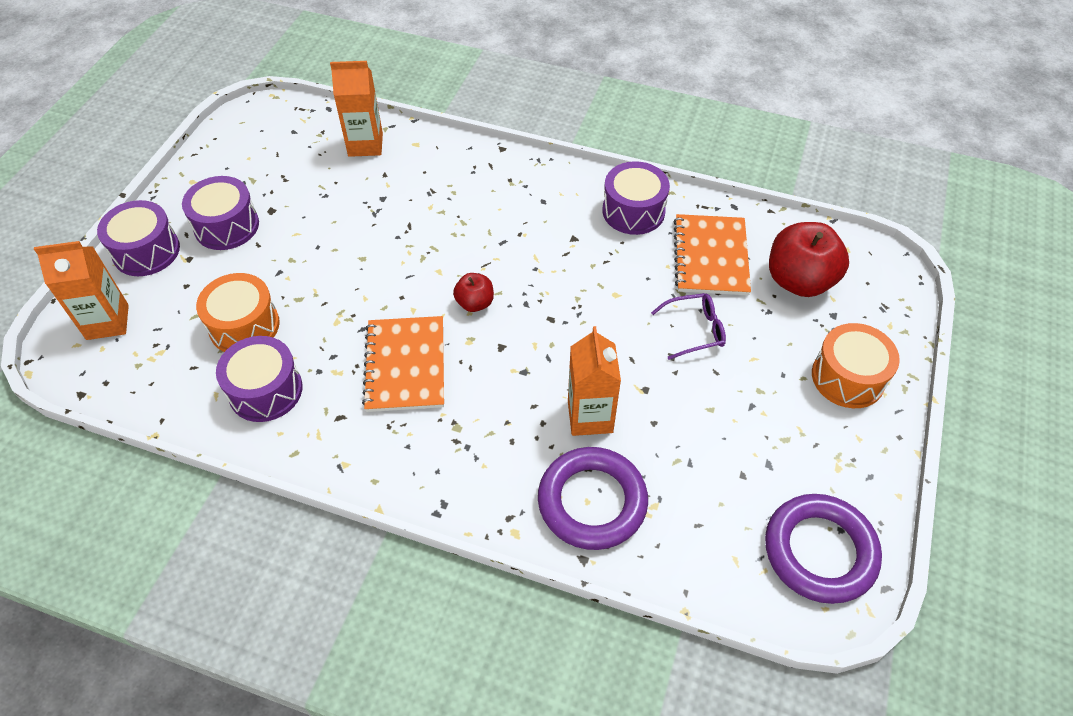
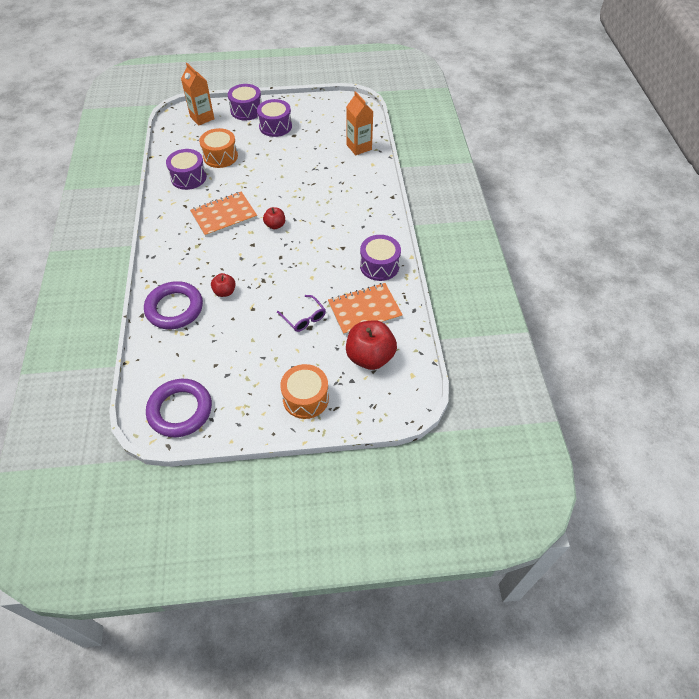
camera: 65 degrees right, 0 degrees up
orange carton [568,326,621,436] -> red apple [211,273,236,297]

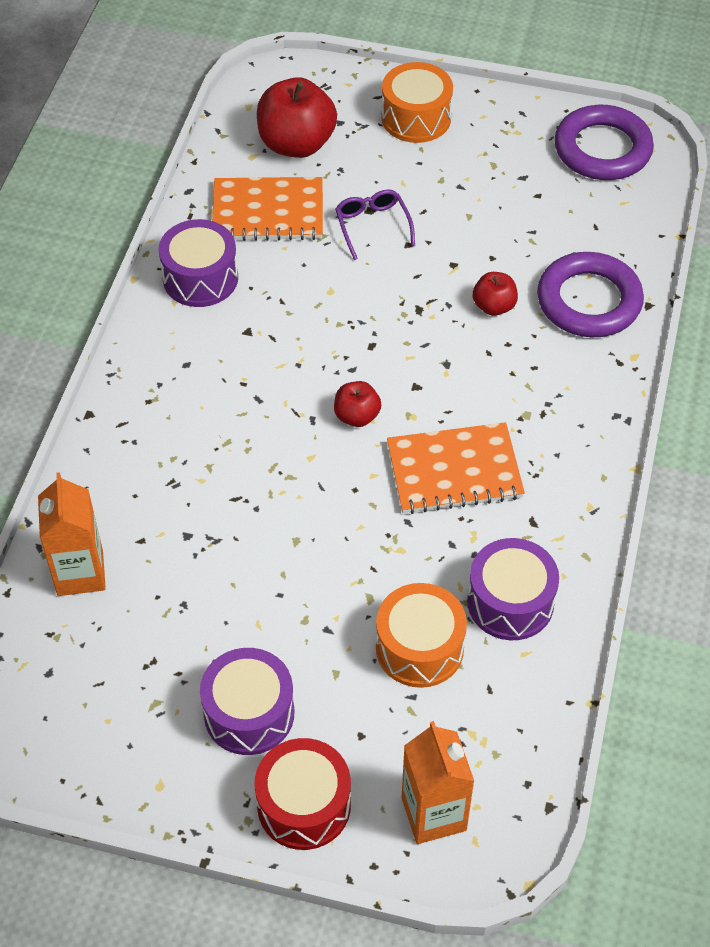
camera: 160 degrees left, 0 degrees up
purple drum [228,84,262,120] -> red drum [254,738,351,850]

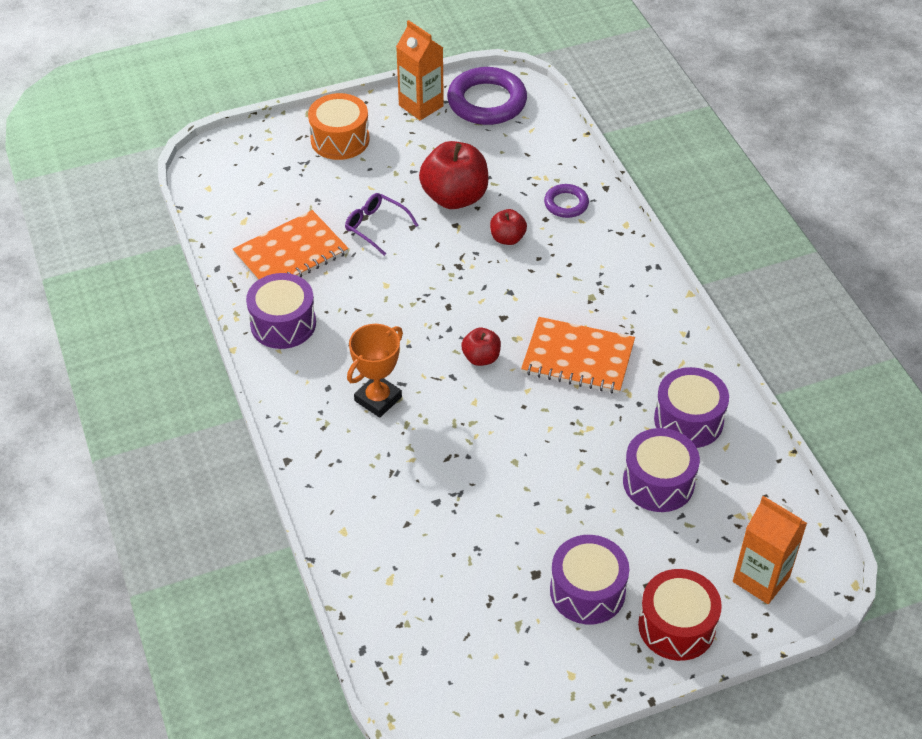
camera: 35 degrees left, 5 degrees down
orange carton [38,472,106,596] -> orange carton moved to [396,20,444,120]
red apple [257,77,337,158] -> red apple moved to [419,141,489,209]
orange drum [376,583,467,688] -> purple drum [623,428,700,512]
orange notebook [387,422,525,514] -> orange notebook turned 60 degrees clockwise [521,317,635,394]
purple ring [537,252,644,337] -> purple ring [544,184,589,218], size x0.53
none -> orange trophy [347,324,403,418]

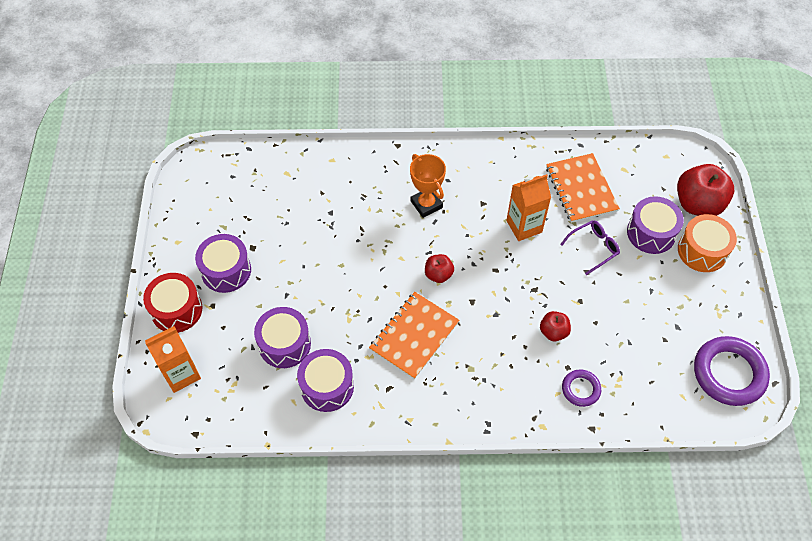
camera: 110 degrees right, 10 degrees up
purple drum [246,273,316,349] -> purple drum moved to [627,196,684,254]
orange carton [396,20,444,120] -> orange carton moved to [506,174,551,241]
red apple [419,141,489,209] -> red apple moved to [677,164,734,216]

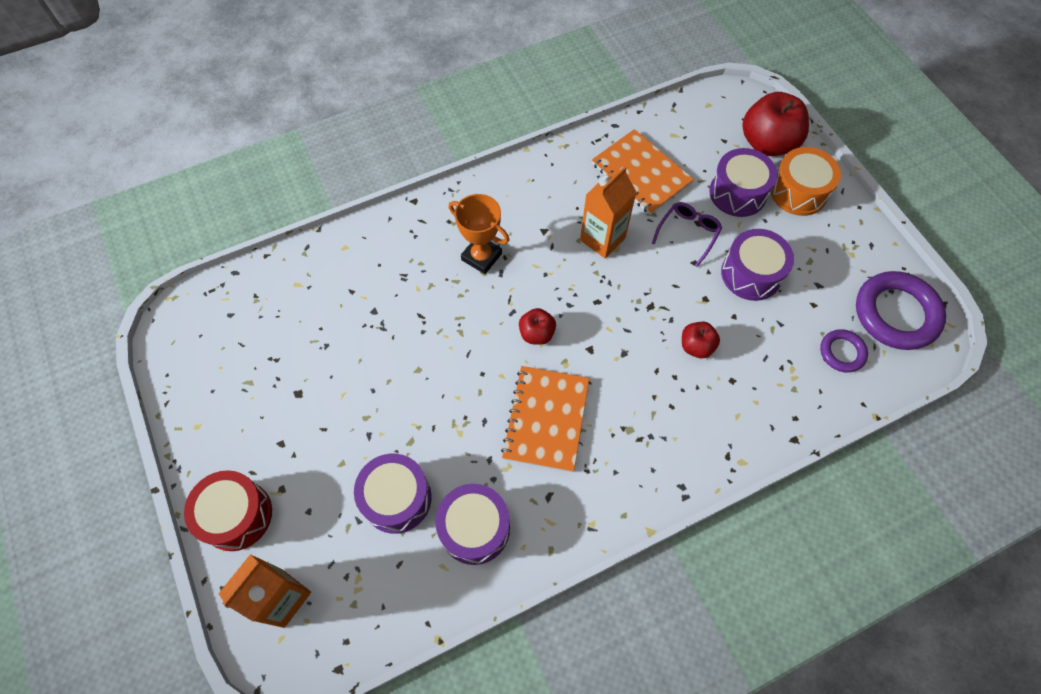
camera: 25 degrees left, 5 degrees up
purple drum [195,234,251,293] -> purple drum moved to [721,229,794,301]
purple ring [562,369,601,407] -> purple ring moved to [820,329,868,373]

